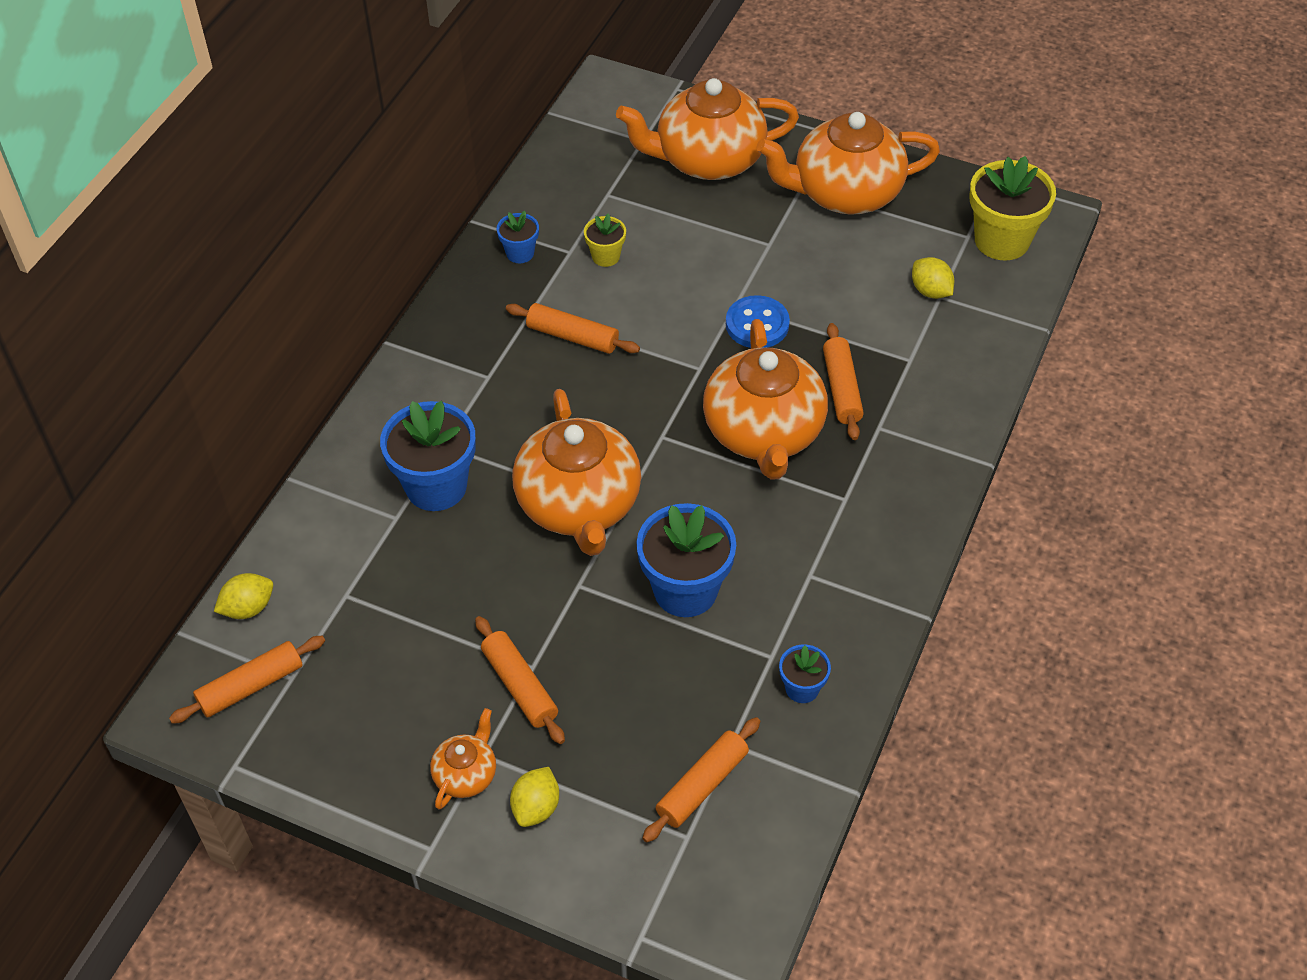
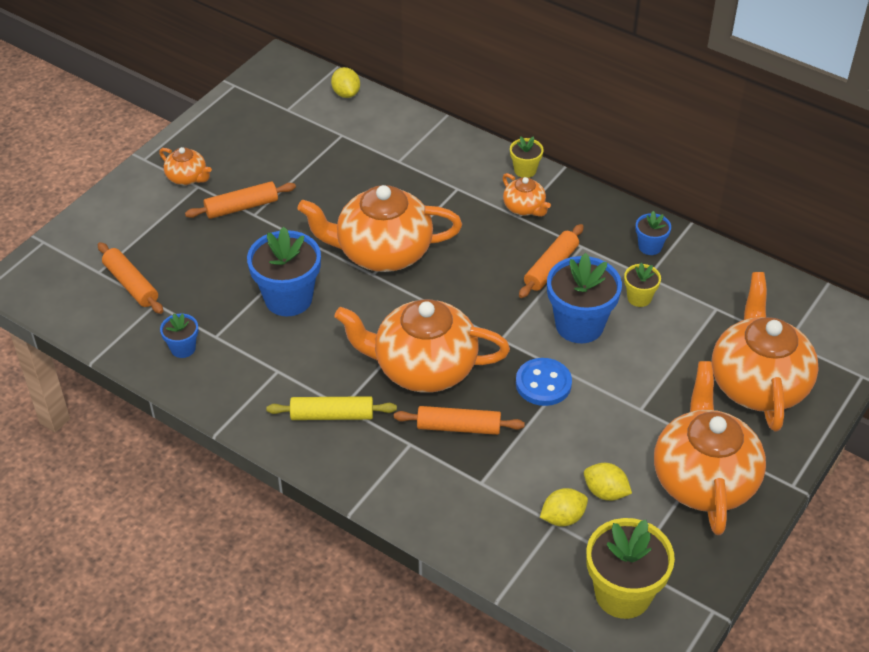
camera: 100 degrees right, 5 degrees down
orange rolling pin [169,636,325,724] -> none
blue flower pot [380,401,476,511] -> blue flower pot moved to [547,253,622,343]
yellow lemon [510,767,559,827] -> yellow lemon moved to [584,463,632,501]
none -> yellow rolling pin [266,396,397,420]
none -> orange teapot [502,173,551,217]
none -> yellow flower pot [510,136,544,178]

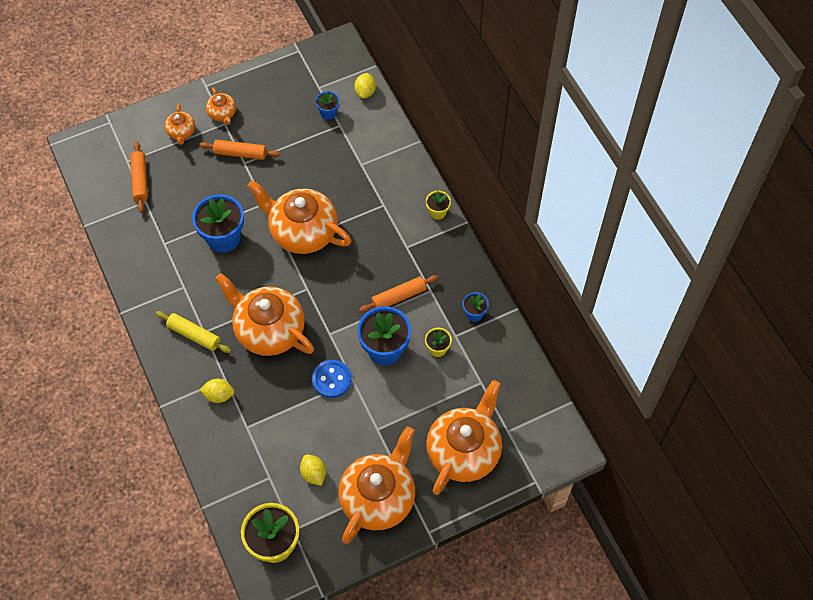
camera: 30 degrees right, 15 degrees up
blue flower pot [160,314,198,358] -> blue flower pot moved to [315,91,340,120]
orange rolling pin [394,406,525,435] -> none
orange teapot [502,173,551,217] -> orange teapot moved to [165,104,195,145]
yellow lemon [540,488,588,526] -> yellow lemon moved to [199,379,234,403]

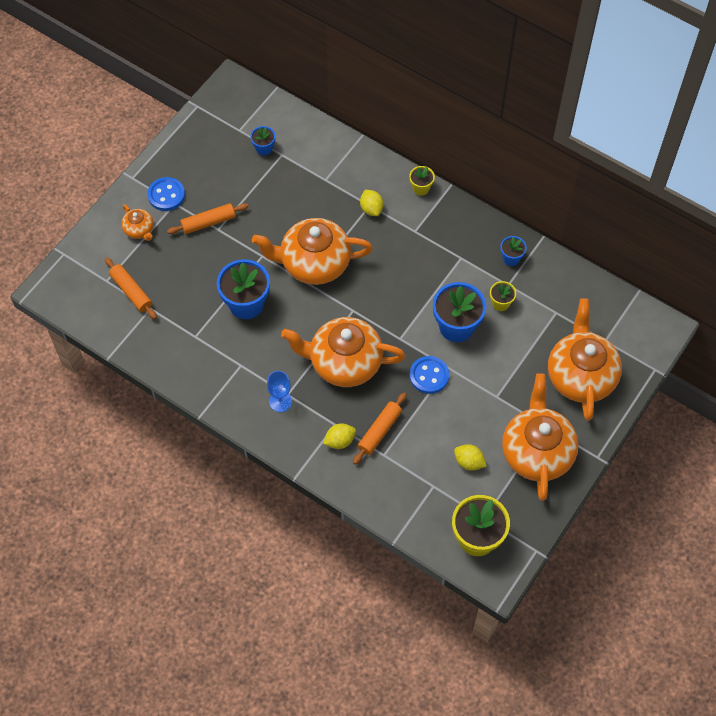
camera: 30 degrees left, 0 degrees up
yellow rolling pin [156,311,231,353] -> blue goblet [267,371,292,412]
orange teapot [206,87,236,125] -> blue button [148,177,185,211]
yellow lemon [354,73,376,99] -> yellow lemon moved to [360,190,383,216]
orange rolling pin [359,275,438,312] -> orange rolling pin moved to [353,393,406,465]

